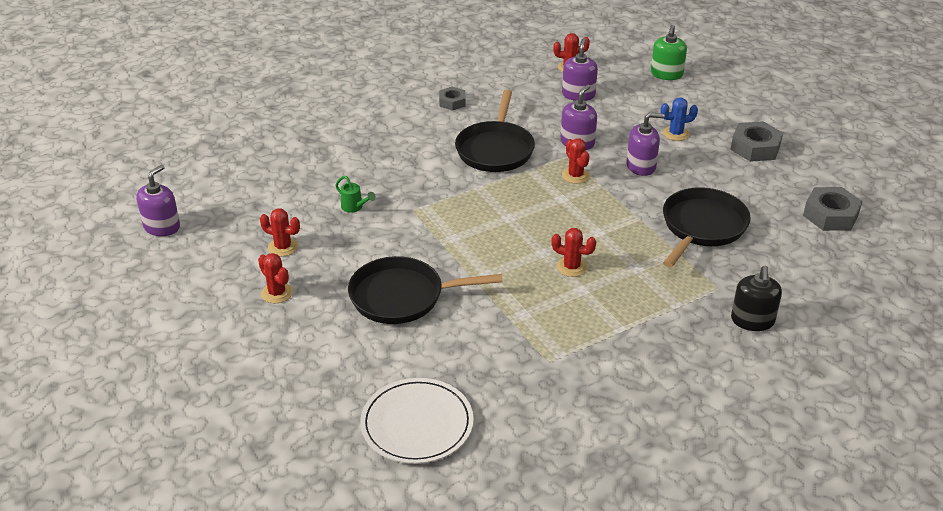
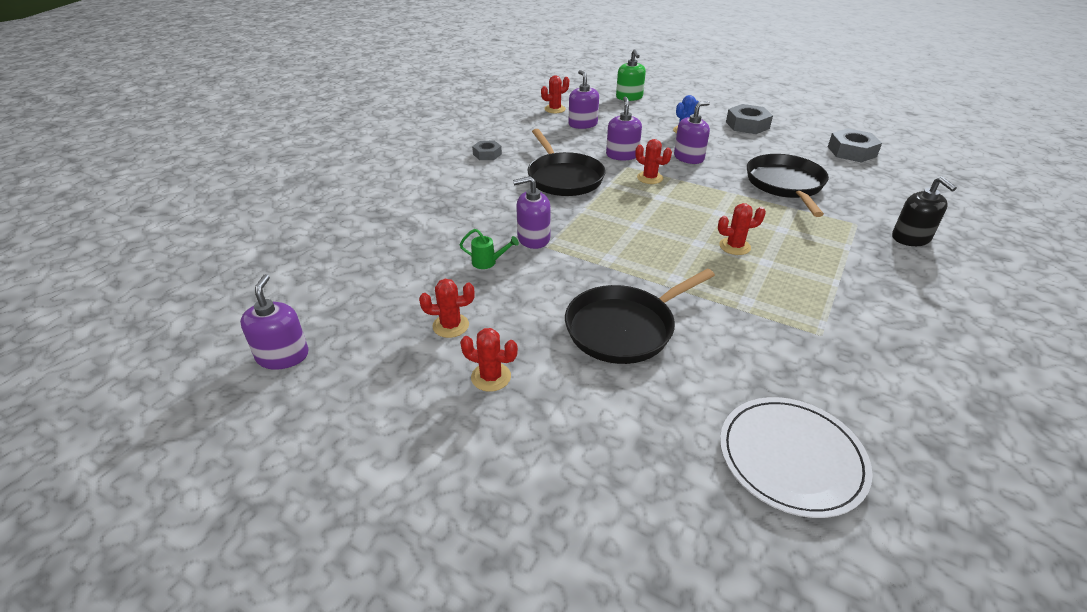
camera: 30 degrees left, 0 degrees up
none -> purple soap dispenser [513,176,551,249]

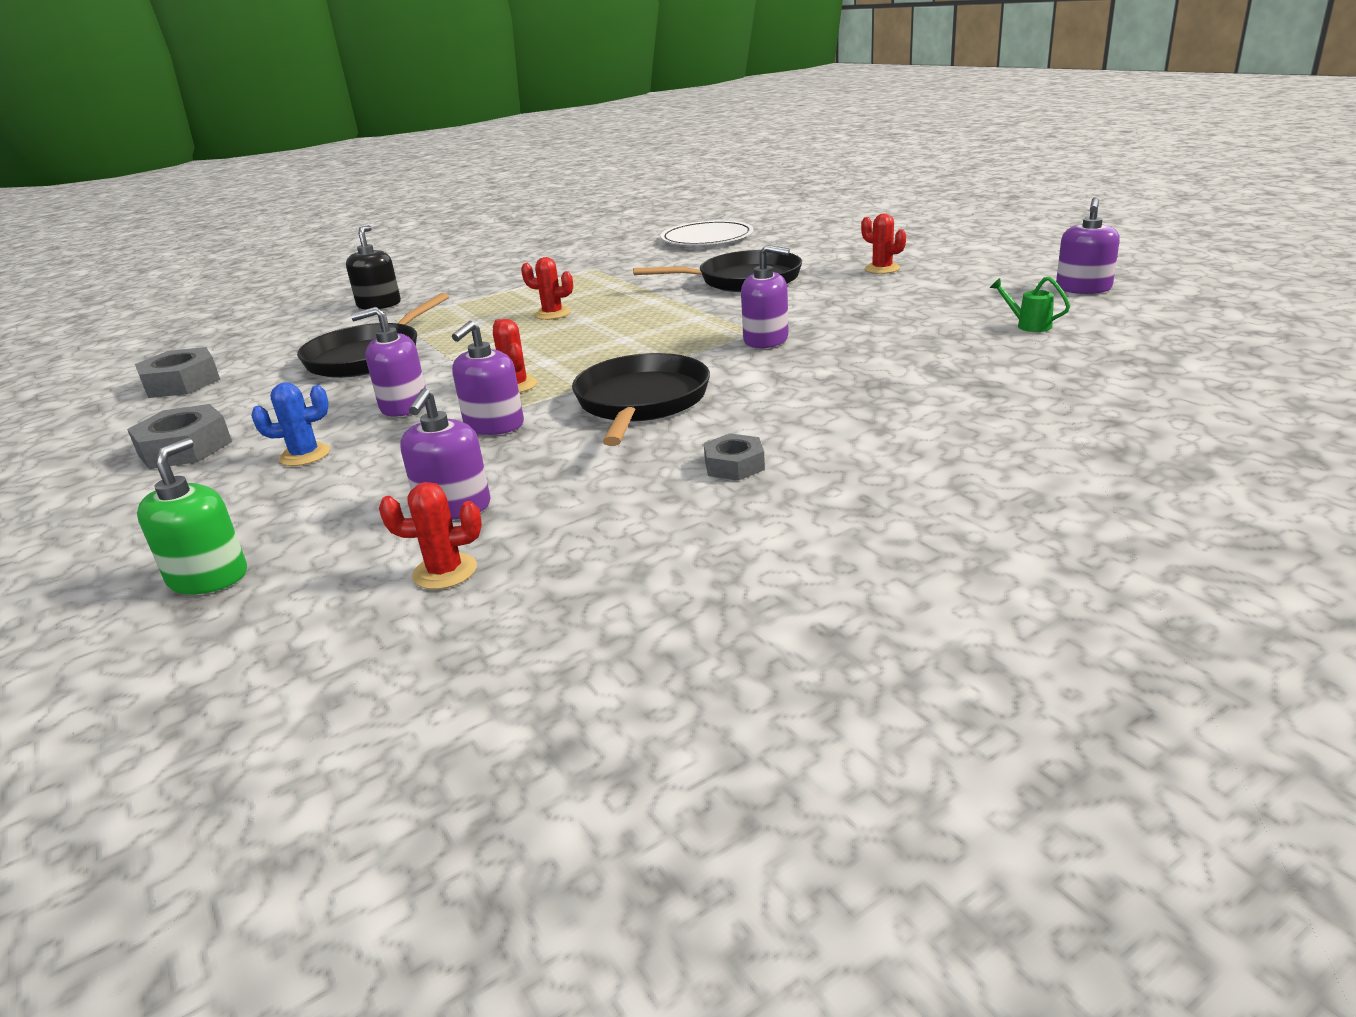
camera: 150 degrees left, 10 degrees down
red cactus [419,279,475,338] -> none
green watering can [460,229,519,269] -> green watering can moved to [990,276,1070,332]

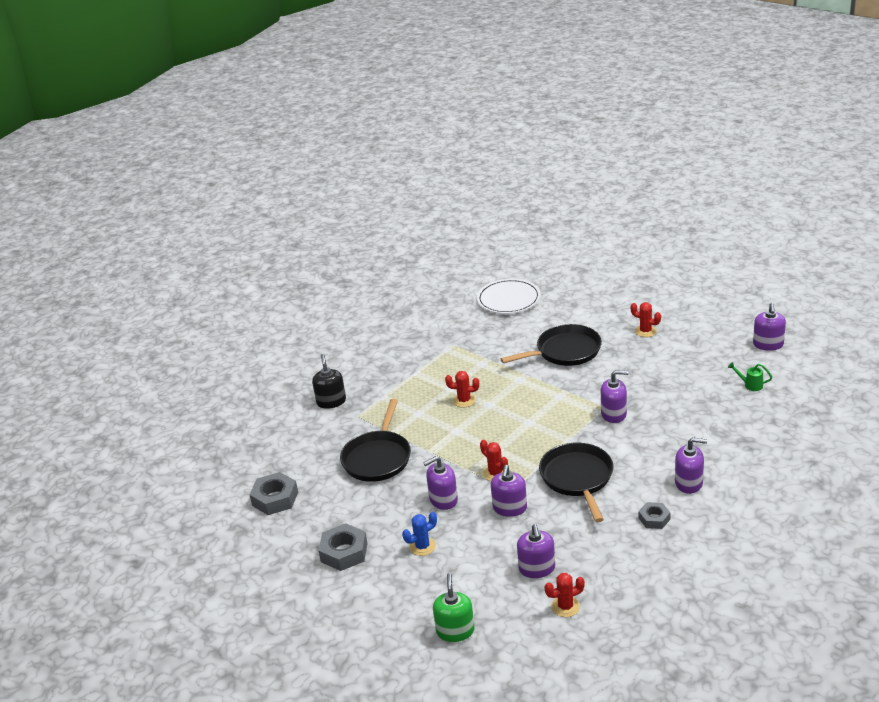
camera: 15 degrees left, 5 degrees up
none -> purple soap dispenser [675,437,707,494]

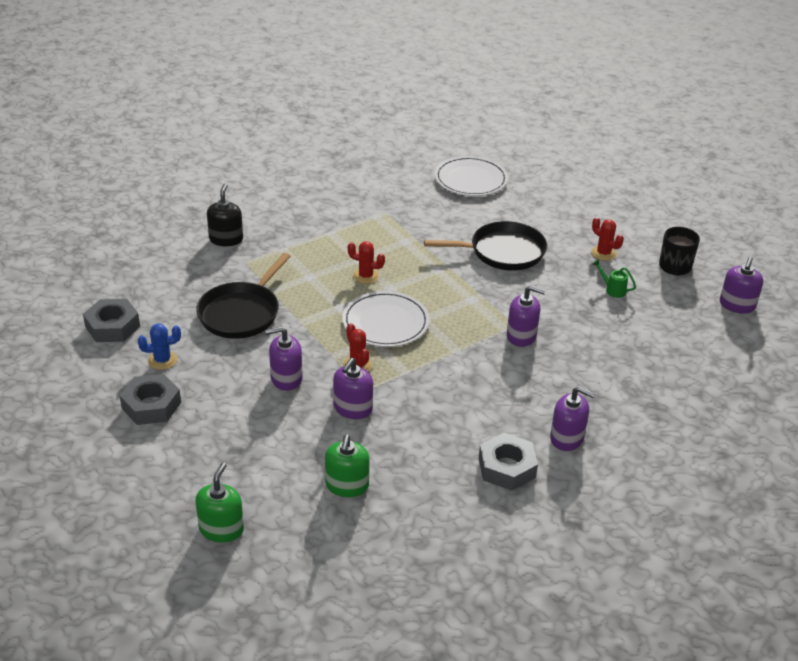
camera: 10 degrees right, 5 degrees up
blue cactus [402,512,437,556] -> blue cactus moved to [138,323,181,370]
purple soap dispenser [517,524,555,578] -> green soap dispenser [325,434,370,497]
black pan [539,443,614,522] -> none
red cactus [545,573,585,617] -> none
grey nut [639,502,671,529] -> grey nut [479,433,538,491], size x1.63
green watering can [728,362,772,391] -> green watering can moved to [592,259,636,298]
none -> white plate [342,291,430,347]
none -> black mug [659,227,700,275]

